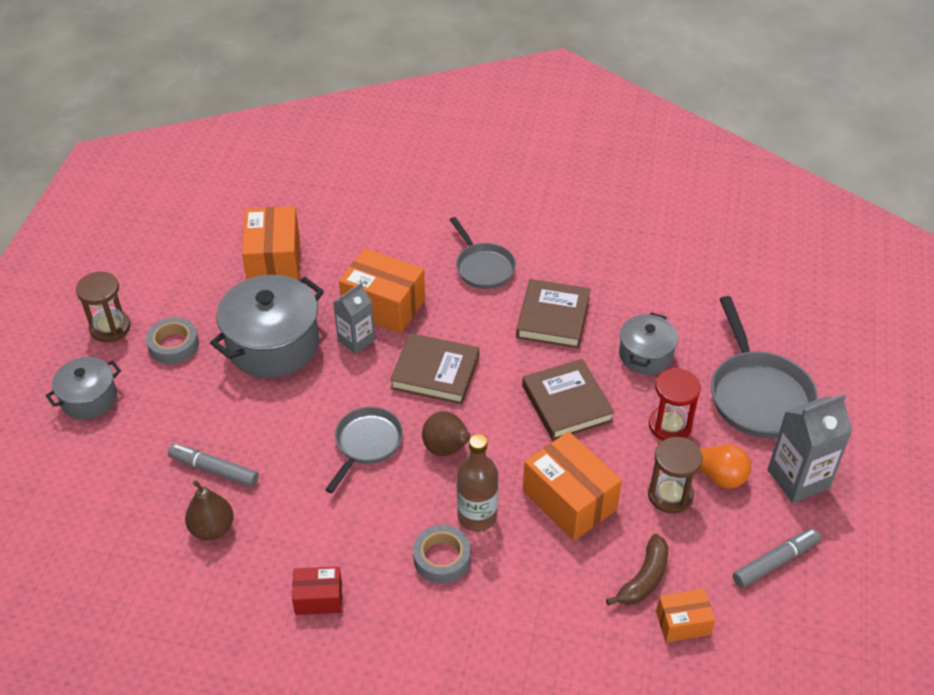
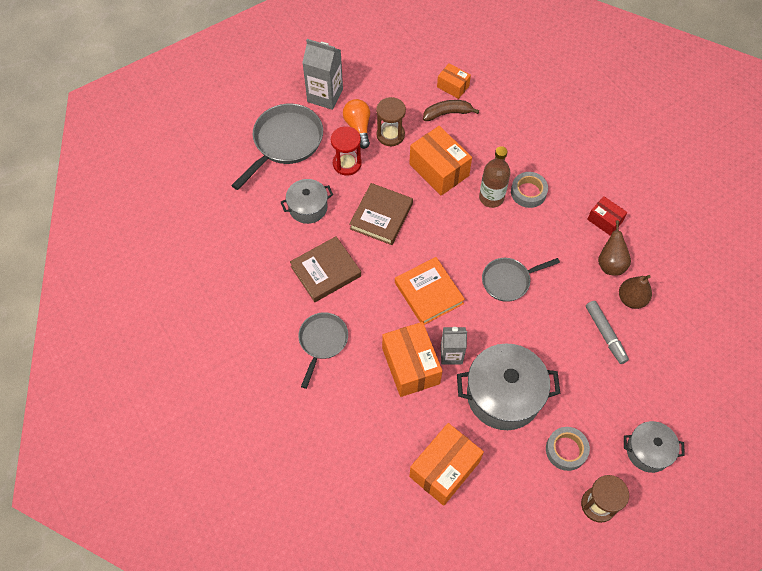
camera: 135 degrees left, 15 degrees up
brown book [390,333,479,404] -> orange book [395,257,465,325]
brown pear [422,411,470,456] -> brown pear moved to [598,220,631,276]
orange box [523,431,622,541] -> orange box turned 45 degrees counterclockwise [409,126,472,196]
grey marker [733,528,821,588] -> none

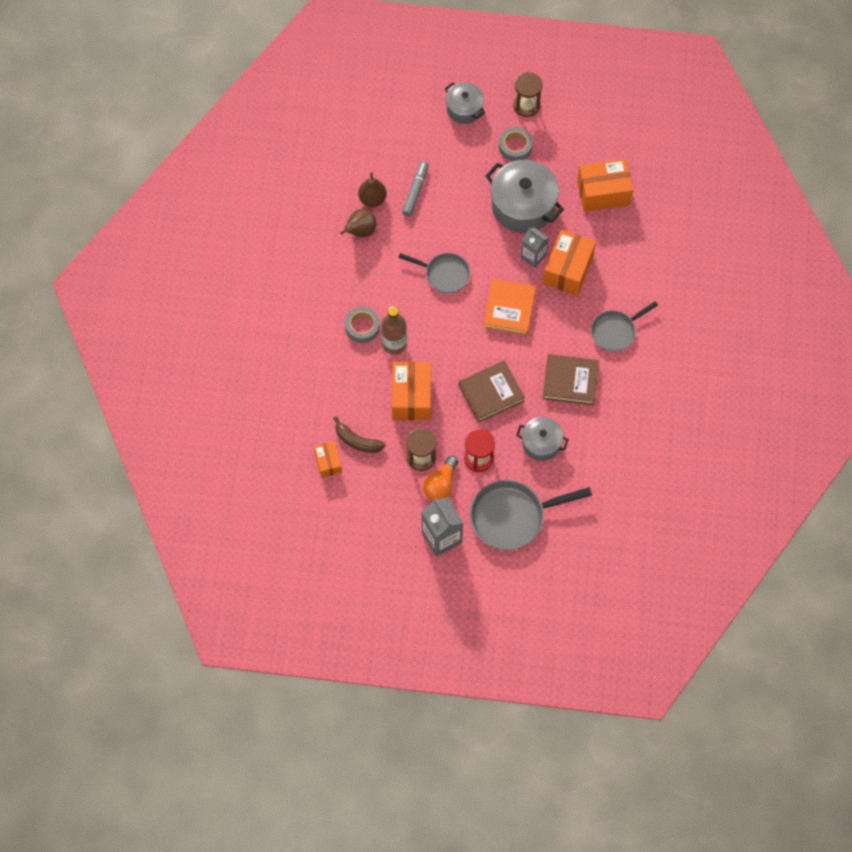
camera: 140 degrees left, 5 degrees up
red box [587,196,627,236] -> none

